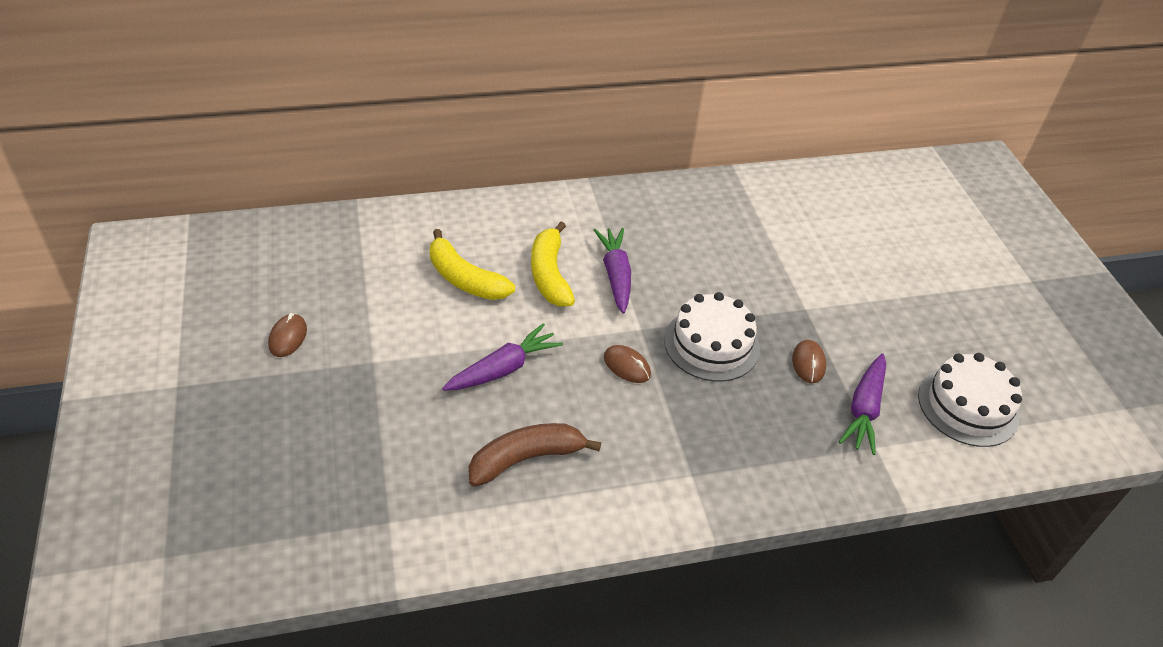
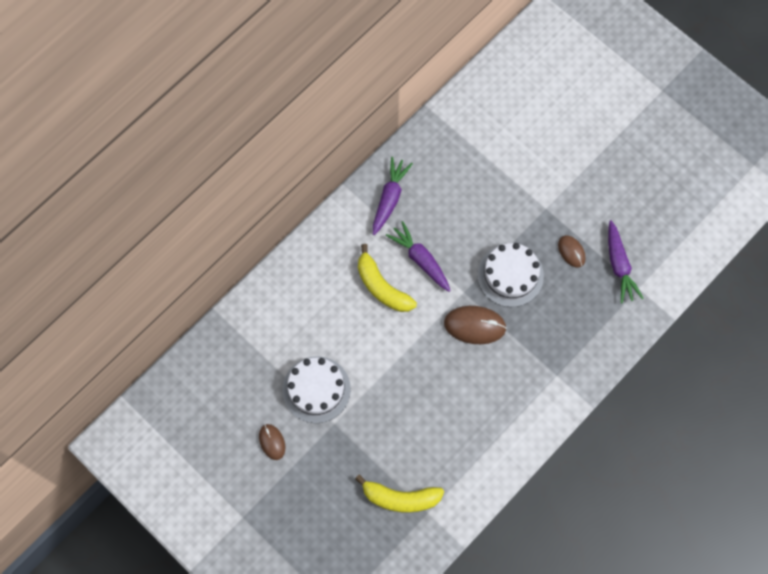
camera: 30 degrees left, 25 degrees up
yellow banana [430,229,515,300] -> yellow banana moved to [355,474,444,513]
purple carrot [442,323,563,391] -> purple carrot moved to [373,157,413,235]
brown banana [468,423,601,487] -> none
brown mouse [604,345,651,383] -> brown mouse [444,306,507,344], size x1.68
white cake [918,353,1022,447] -> white cake moved to [283,356,351,423]

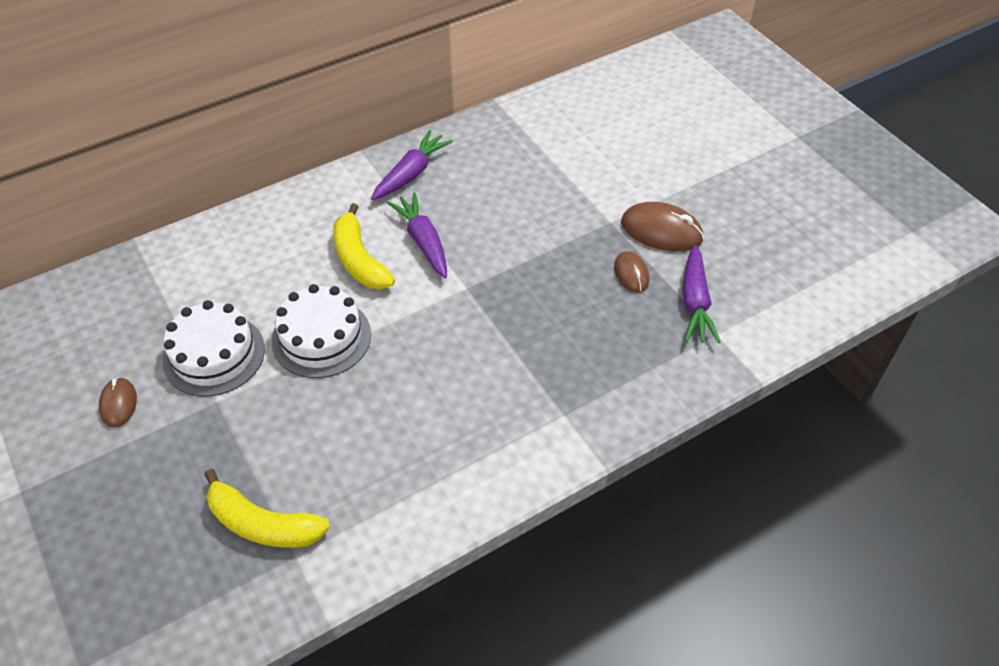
camera: 15 degrees right, 20 degrees down
brown mouse [444,306,507,344] -> brown mouse moved to [621,202,704,251]
white cake [477,243,544,307] -> white cake moved to [272,284,371,378]

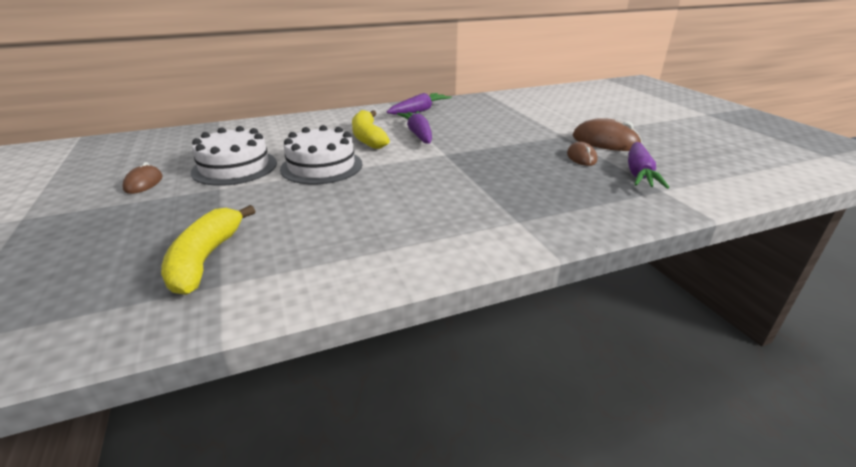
camera: 10 degrees right, 20 degrees down
yellow banana [204,469,330,548] -> yellow banana turned 60 degrees clockwise [161,205,255,295]

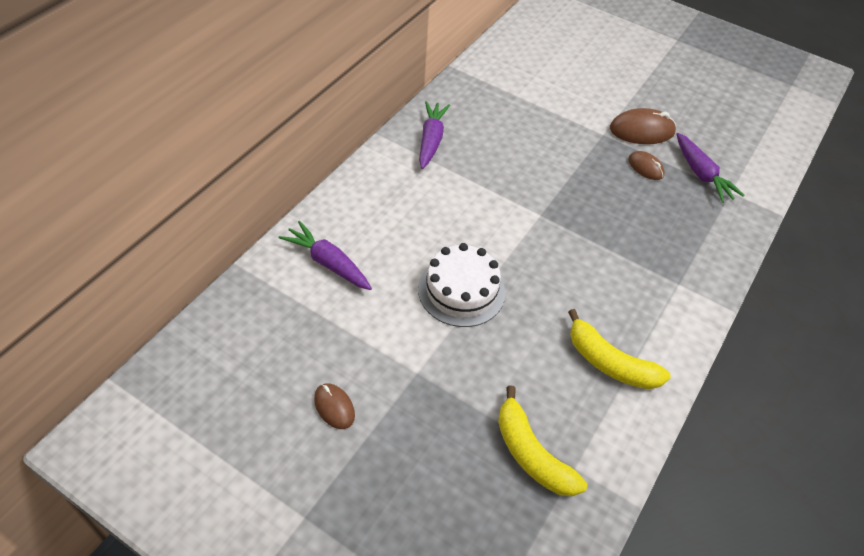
camera: 40 degrees left, 20 degrees up
white cake [191,126,277,186] -> none
yellow banana [352,110,390,149] -> yellow banana moved to [568,309,671,389]
purple carrot [397,111,432,144] -> purple carrot moved to [279,221,372,290]

